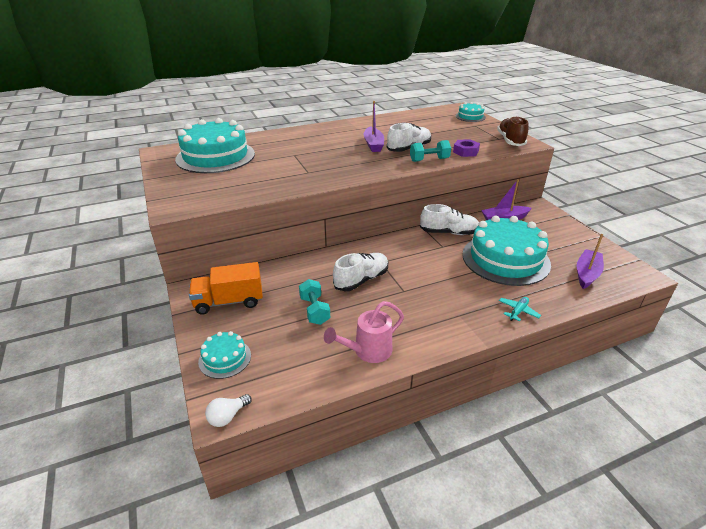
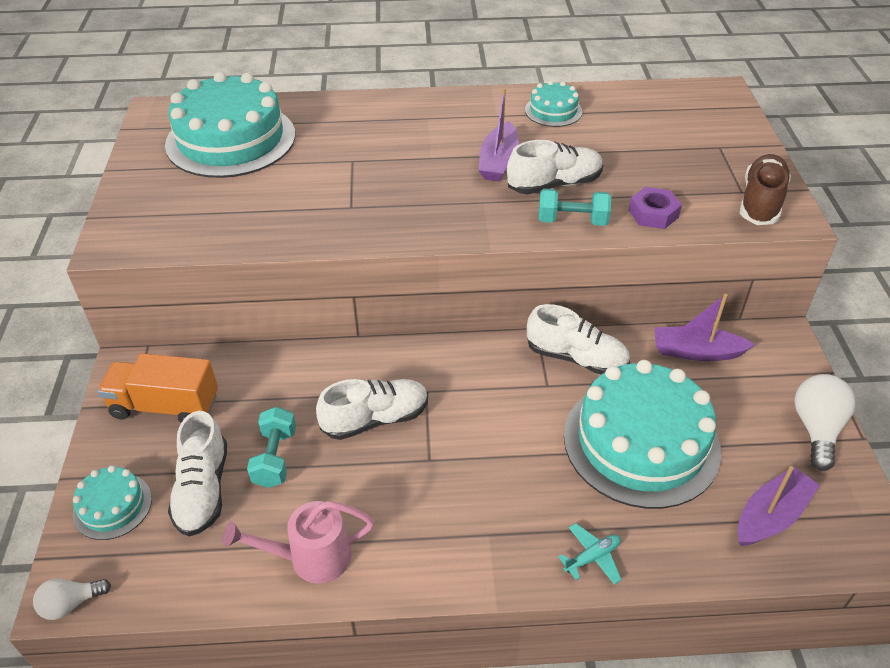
camera: 20 degrees right, 10 degrees up
turquoise cake [456,102,486,122] -> turquoise cake moved to [525,80,583,127]
none -> white shoe [168,411,227,537]
none -> white light bulb [794,374,855,471]

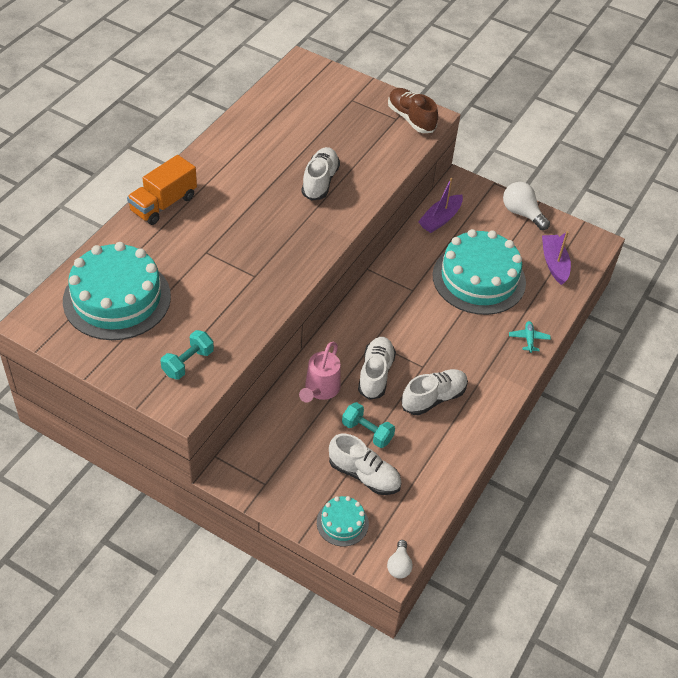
camera: 60 degrees left, 5 degrees up
orange truck [97,353,218,423] -> orange truck moved to [127,155,197,225]
pink watering can [222,501,374,584] -> pink watering can moved to [299,342,341,402]
purple boat [478,88,519,182] -> none
turquoise cake [525,80,583,127] -> none
white shoe [527,304,630,375] -> white shoe moved to [401,369,468,415]
turquoise dumbbell [538,188,611,226] -> turquoise dumbbell moved to [161,330,214,380]
purple nut [629,187,682,229] -> none

